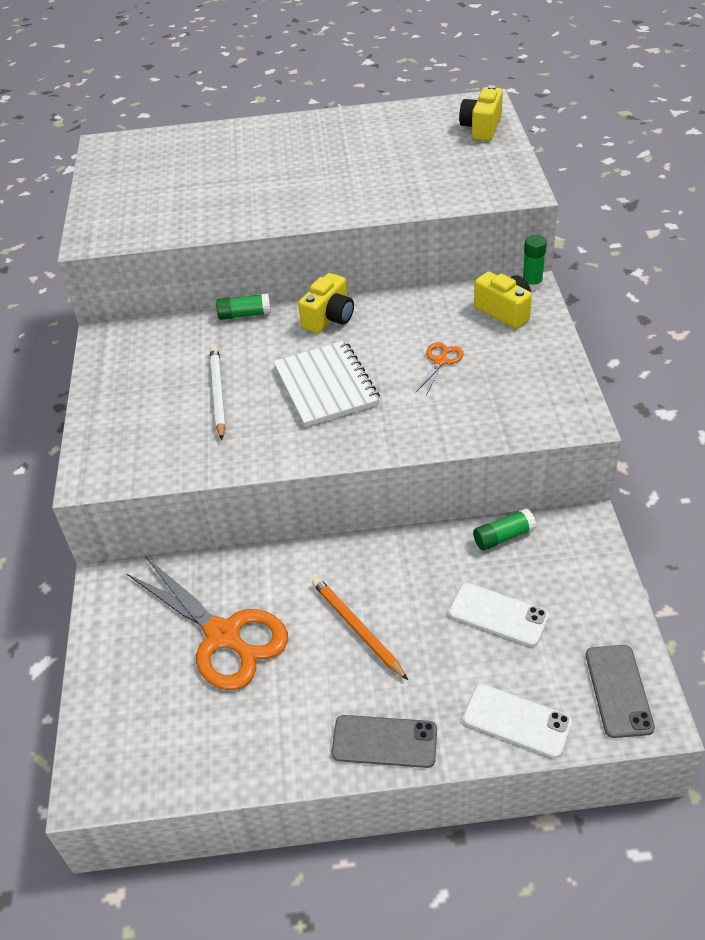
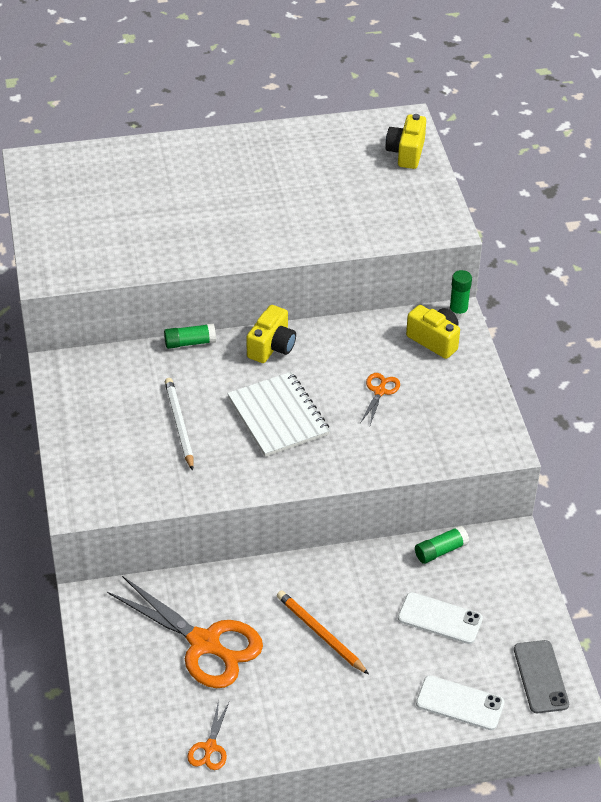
camera: 10 degrees left, 0 degrees up
grey phone [332,715,437,768] -> none
none -> orange scissors [187,700,229,770]

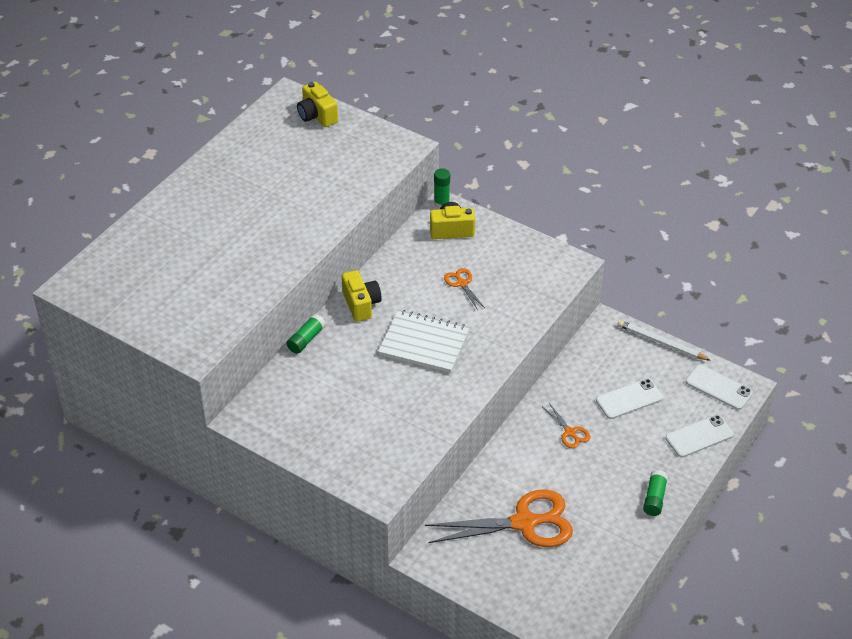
camera: 45 degrees left, 0 degrees up
white pencil [165,378,194,471] -> white pencil moved to [618,320,711,361]
orange scissors [187,700,229,770] -> orange scissors moved to [543,403,590,448]
orange pencil [277,590,369,674] -> none
green glue stick [415,526,469,564] -> green glue stick moved to [643,470,668,516]
grey phone [514,640,569,713] -> white phone [686,365,753,410]

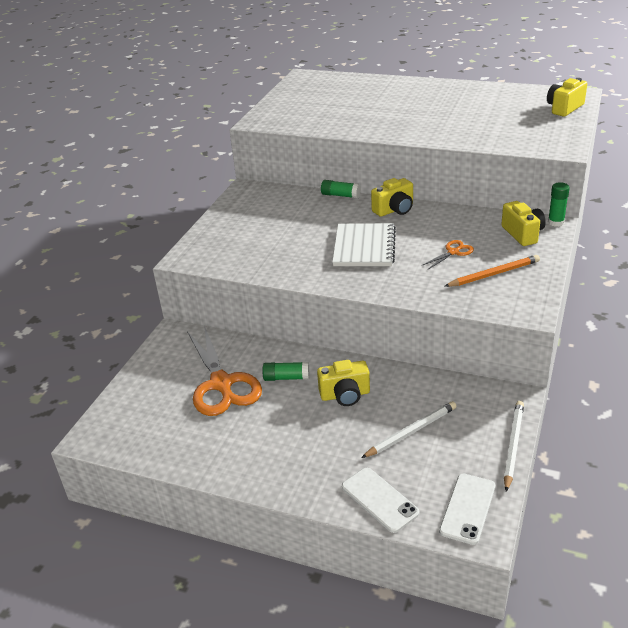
camera: 80 degrees right, 10 degrees down
orange scissors [543,403,590,448] -> yellow camera [317,360,370,406]
white phone [596,379,663,419] -> white pencil [361,401,457,458]
green glue stick [643,470,668,516] -> green glue stick moved to [263,362,309,381]
none -> orange pencil [445,255,540,287]

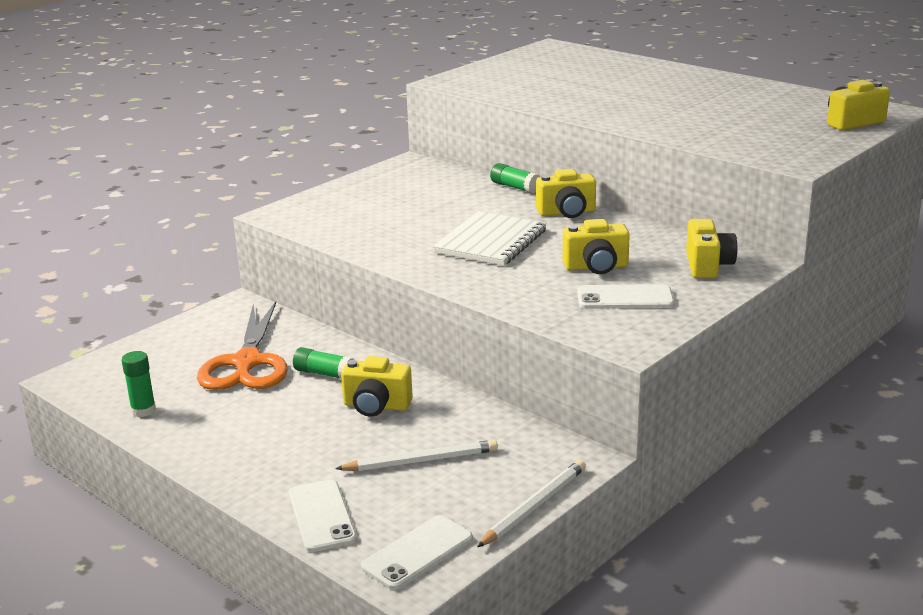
camera: 20 degrees right, 10 degrees down
orange scissors [421,240,474,269] -> yellow camera [563,219,630,274]
orange pencil [445,255,540,287] -> white phone [577,284,674,309]
green glue stick [548,182,570,227] -> green glue stick moved to [122,351,156,417]

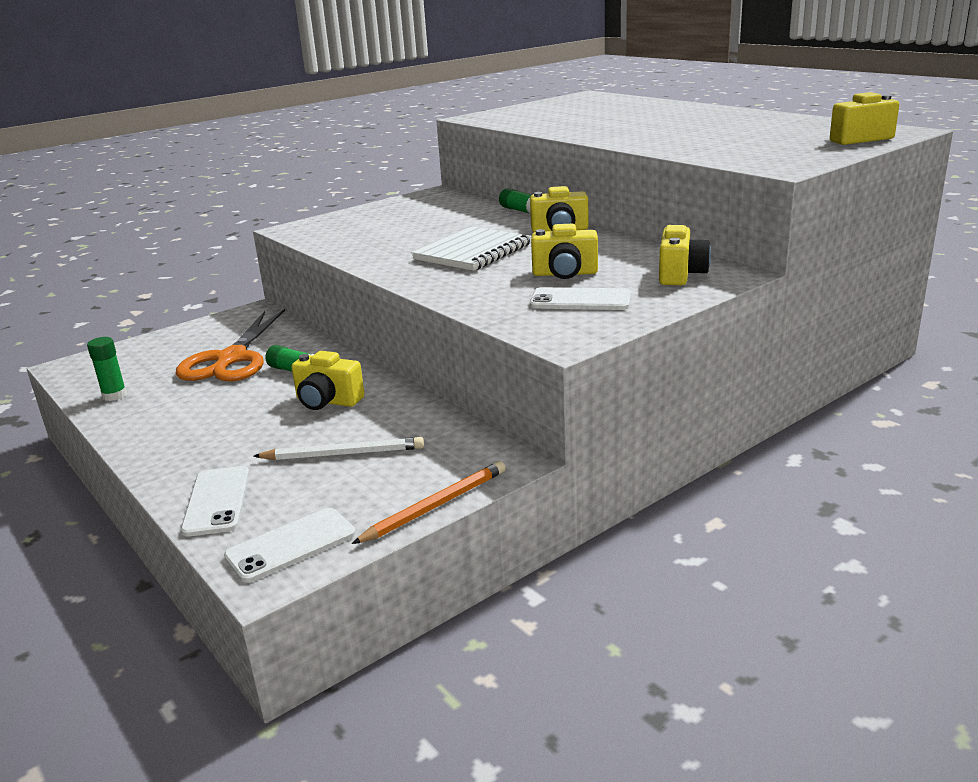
camera: 10 degrees right, 0 degrees up
white pencil [477,460,586,547] -> orange pencil [352,461,506,544]

